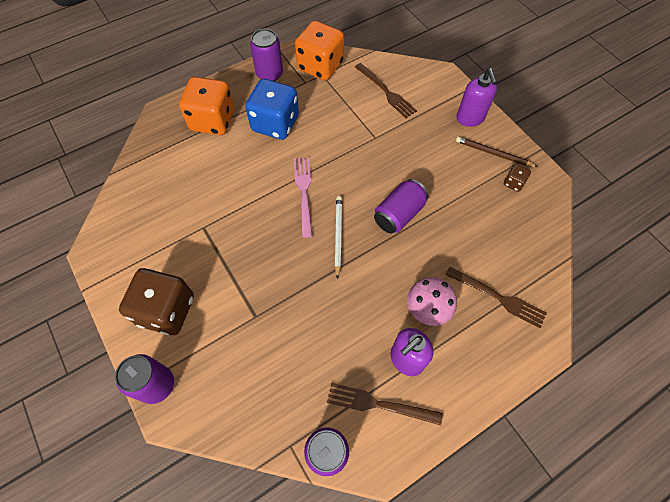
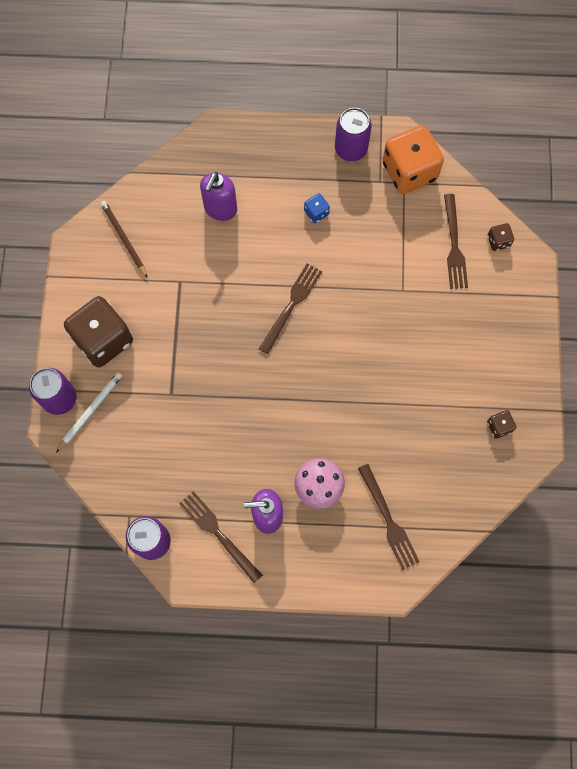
camera: 35 degrees right, 10 degrees up
orange dice [179,77,234,135] -> none
blue dice [245,79,299,140] -> blue dice [304,193,330,223], size x0.43
pink fork [294,157,312,238] -> brown fork [259,263,322,354]
white pencil [335,196,342,279] -> white pencil moved to [56,372,122,453]
purple can [374,179,429,234] -> none
brown pencil [456,136,538,167] -> brown pencil moved to [100,201,148,278]
purple soap dispenser [457,68,497,127] -> purple soap dispenser moved to [200,172,237,221]
none -> brown dice [488,223,514,251]

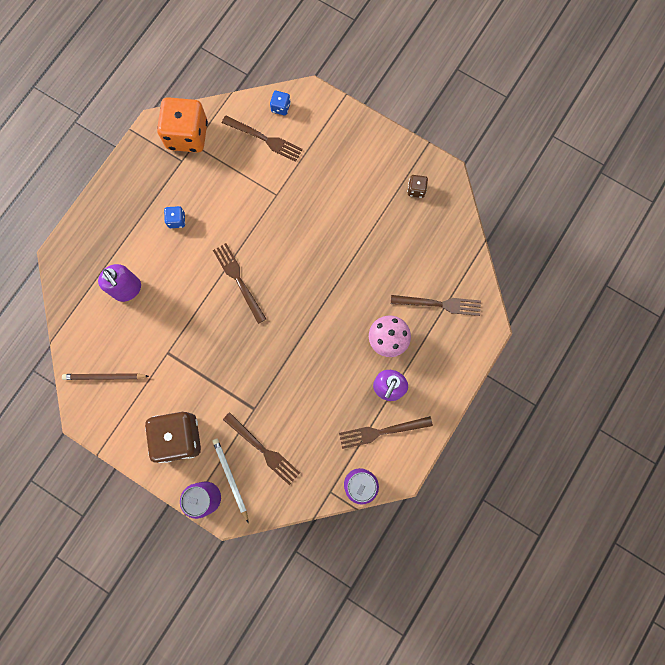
camera: 60 degrees left, 5 degrees up
purple can [335,108,372,161] -> none
brown dice [488,223,514,251] -> blue dice [270,91,291,115]
none -> brown fork [223,412,300,485]

